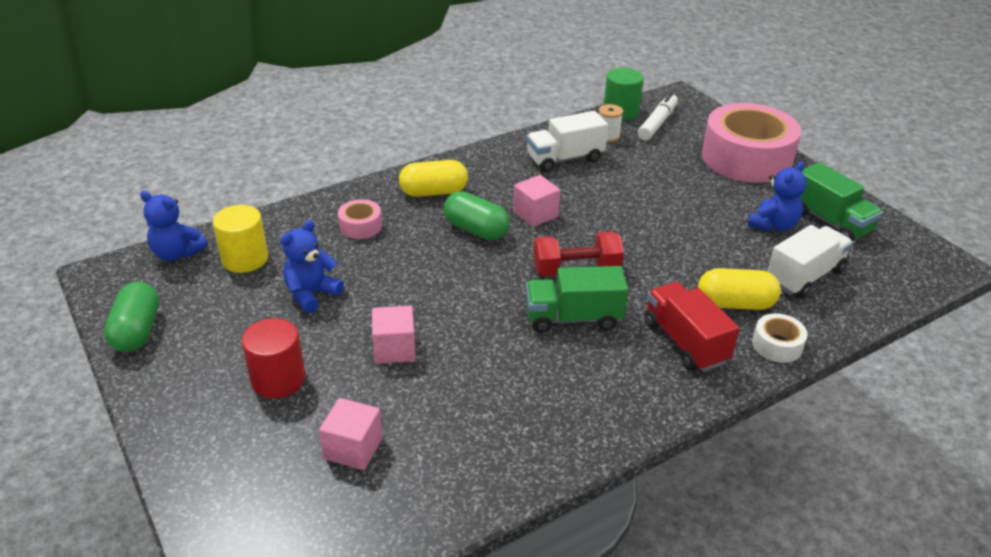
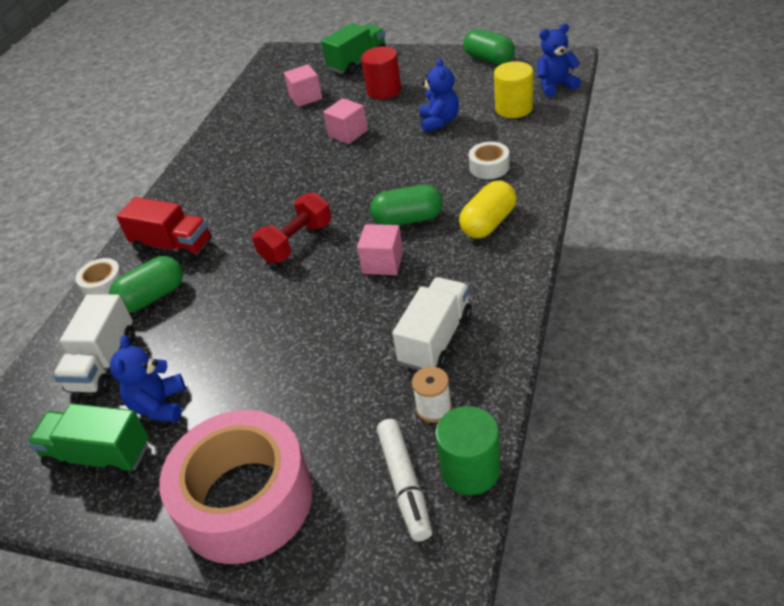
camera: 145 degrees right, 5 degrees up
pink tape [338,199,382,239] -> white tape [469,142,510,179]
green truck [526,266,628,333] -> green truck moved to [321,23,386,75]
yellow capsule [698,268,781,310] -> green capsule [109,256,183,313]

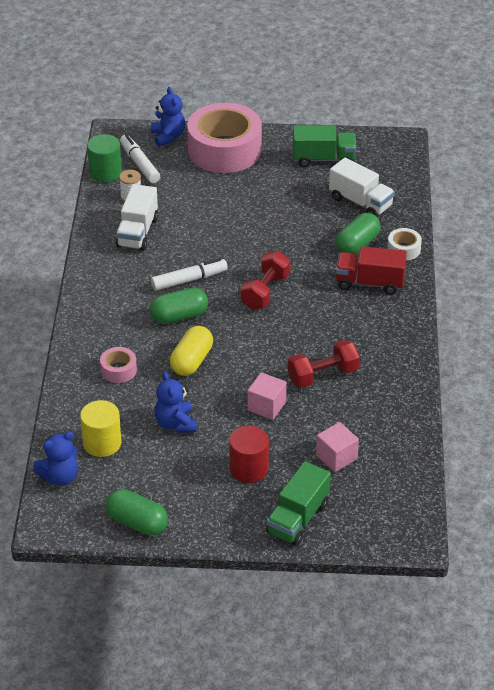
camera: 160 degrees right, 0 degrees up
white truck [53,294,135,394] -> white truck turned 135 degrees clockwise [329,158,395,217]
blue teddy bear [110,335,186,422] -> blue teddy bear moved to [151,87,185,147]
pink cube [357,224,403,275] -> white marker [151,258,228,291]
yellow capsule [459,180,516,239] -> yellow capsule moved to [170,326,213,376]
white tape [469,142,510,179] -> pink tape [100,347,137,383]
none -> red dumbbell [288,340,360,388]

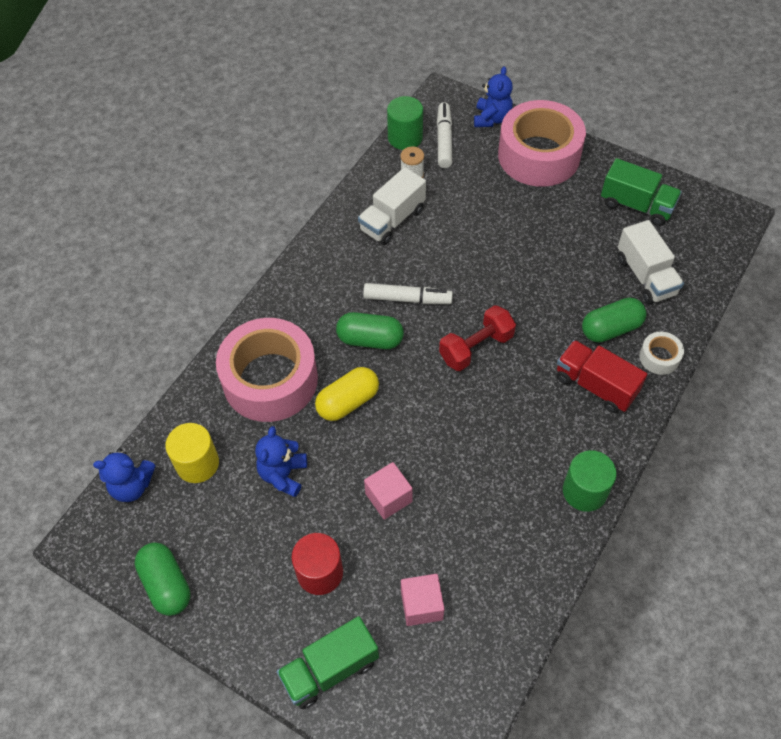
camera: 30 degrees right, 15 degrees up
pink tape [100,347,137,383] -> pink tape [216,318,318,422], size x2.36
red dumbbell [288,340,360,388] -> none
none -> green cylinder [563,450,617,512]

